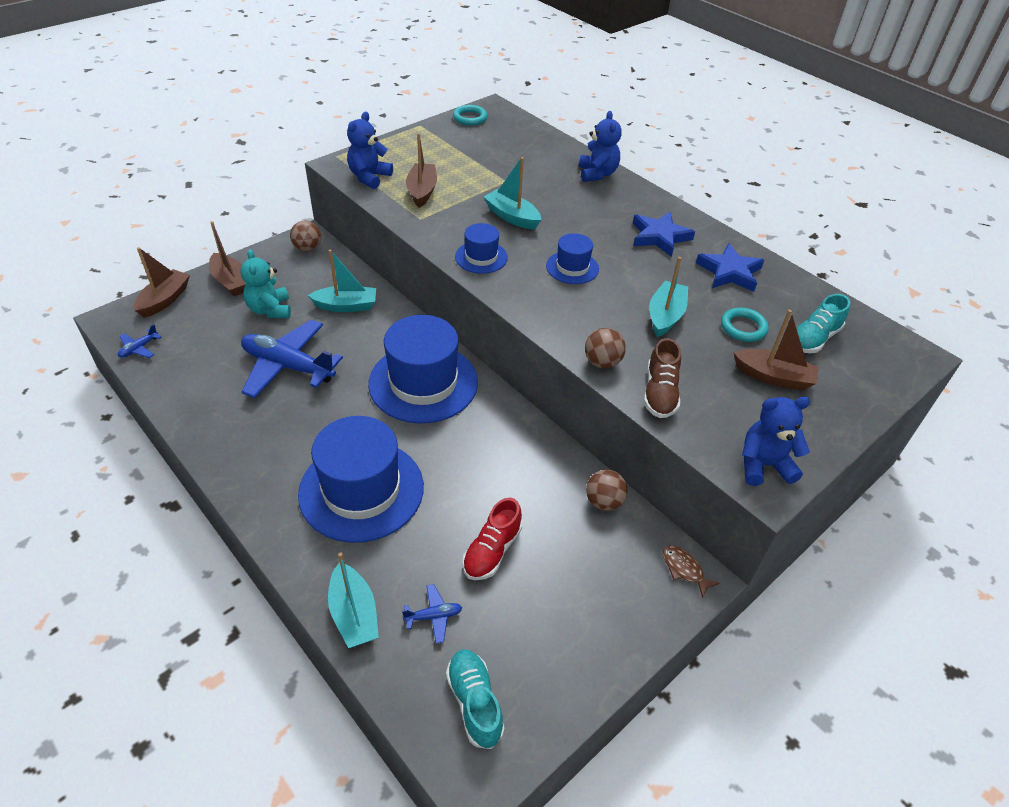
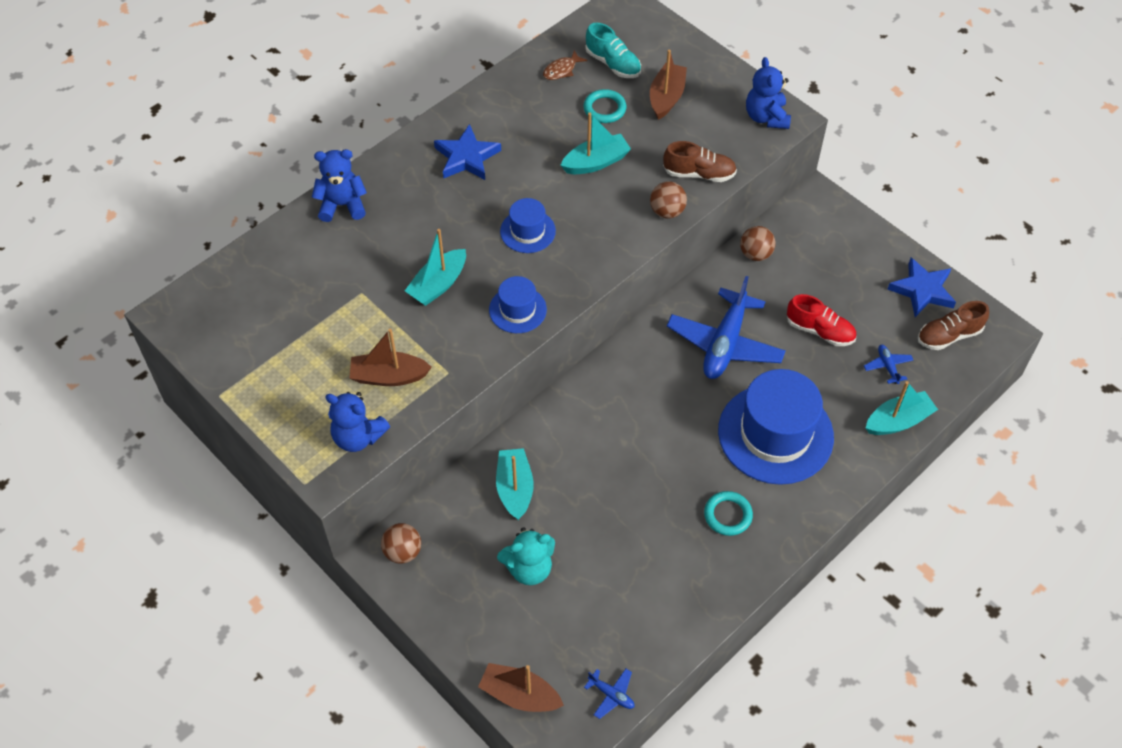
camera: 90 degrees left, 10 degrees up
brown boat [209,221,246,296] -> none
blue plane [241,320,343,398] -> blue plane moved to [667,276,786,379]
blue hat [368,315,478,424] -> none
turquoise shoe [446,649,504,749] -> brown shoe [918,301,989,350]
turquoise ring [453,105,488,125] -> turquoise ring moved to [704,491,753,536]
turquoise boat [649,257,688,337] -> turquoise boat turned 135 degrees clockwise [560,112,631,174]
brown fish [662,545,719,598] -> brown fish moved to [543,50,587,80]
blue star [696,243,764,292] -> blue star moved to [887,258,956,317]

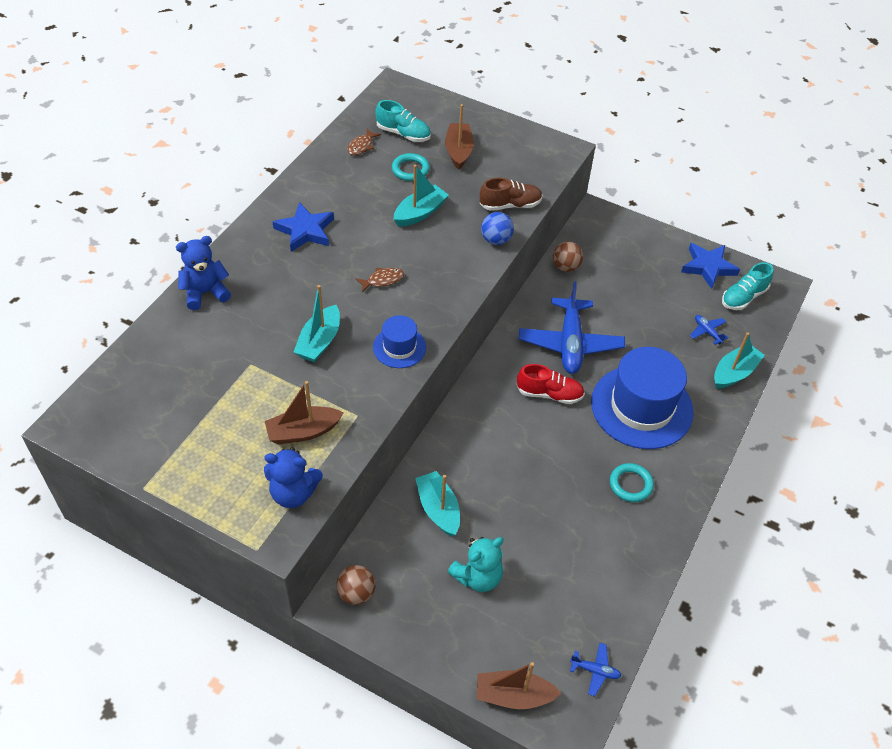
camera: 20 degrees left, 5 degrees down
blue hat [500,198,556,253] -> brown fish [355,268,404,293]
brown ball [650,181,687,219] -> blue ball [481,212,514,245]
blue teddy bear [746,57,791,129] -> none
red shoe [787,294,856,346] -> red shoe moved to [517,364,585,404]
brown shoe [918,301,989,350] -> turquoise shoe [722,262,773,310]

